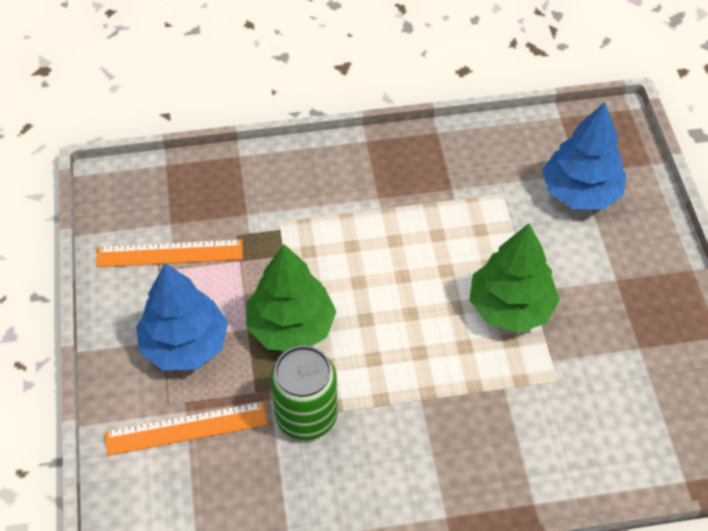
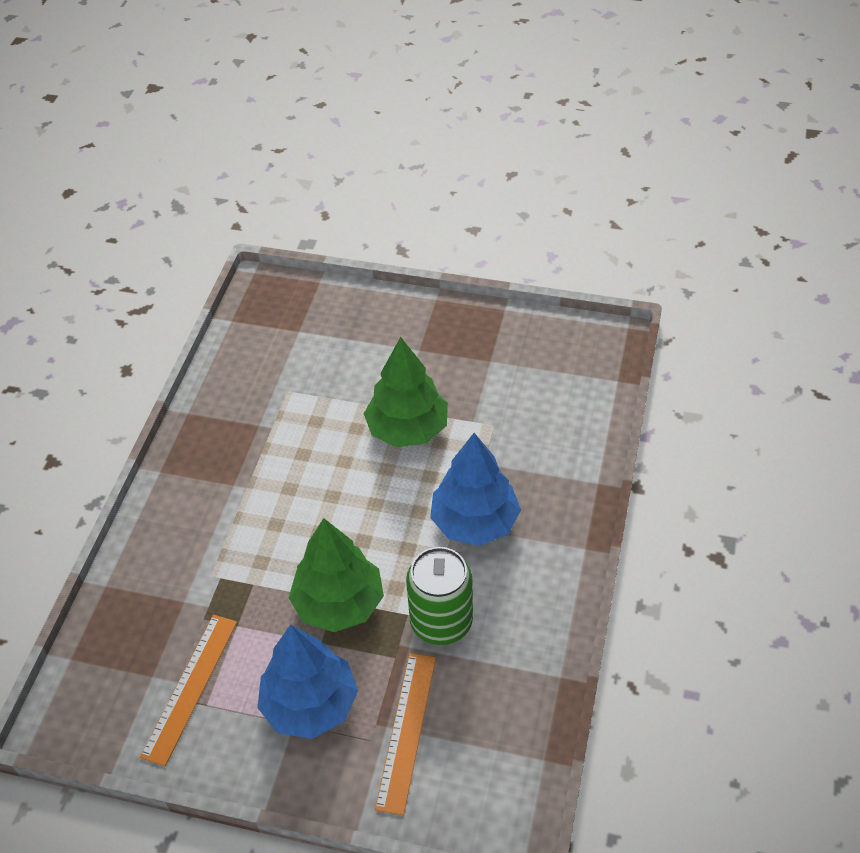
camera: 65 degrees left, 5 degrees down
blue tree [542,102,626,210] -> blue tree moved to [430,433,521,546]

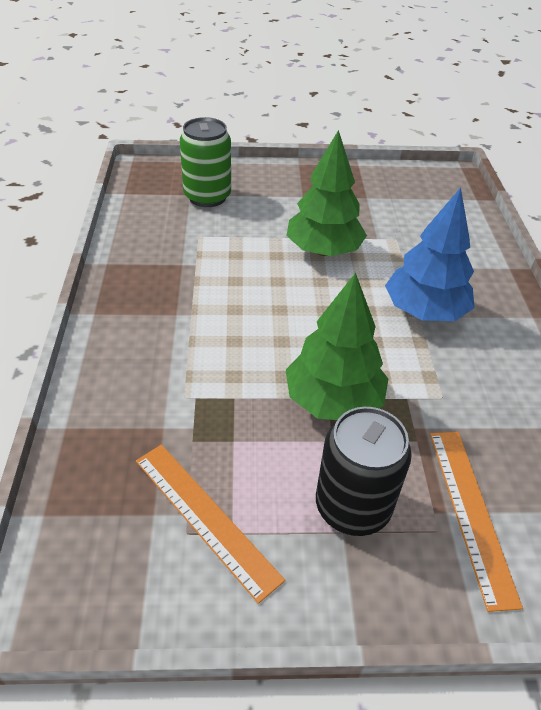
camera: 20 degrees left, 5 degrees down
orange ruler [140,615,237,766] -> orange ruler turned 45 degrees counterclockwise [136,444,285,604]
blue tree [257,625,358,739] -> black can [316,407,412,536]
green can [406,547,473,645] -> green can moved to [180,117,231,207]

